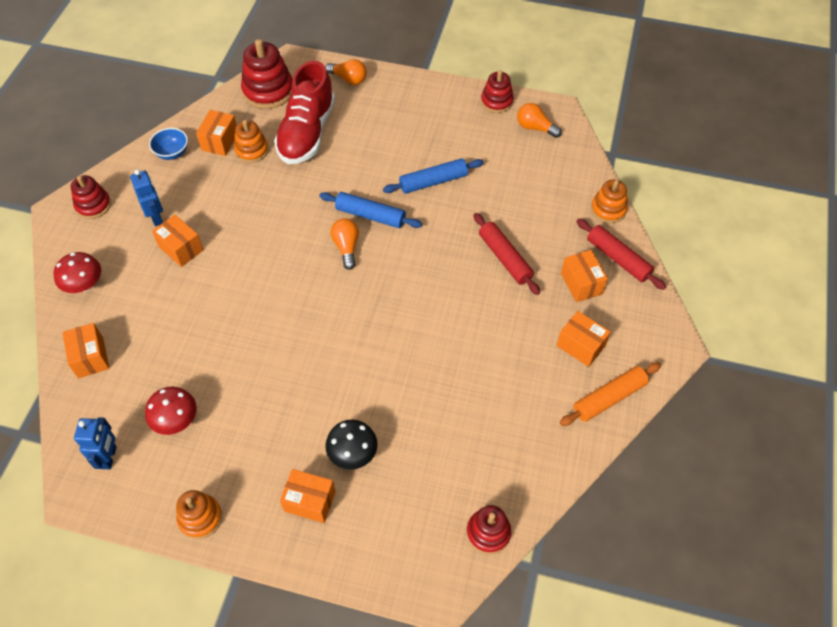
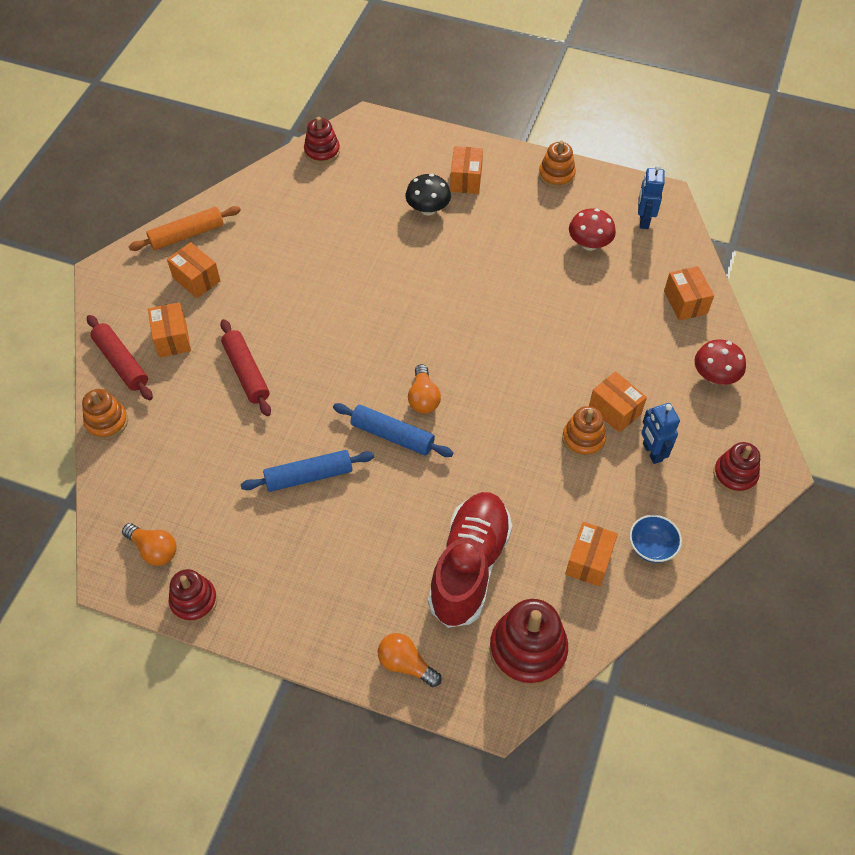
camera: 175 degrees left, 0 degrees up
orange stacking toy [234,120,269,163] -> orange stacking toy moved to [562,406,606,457]
orange box [280,469,336,523] -> orange box turned 75 degrees clockwise [450,146,483,194]

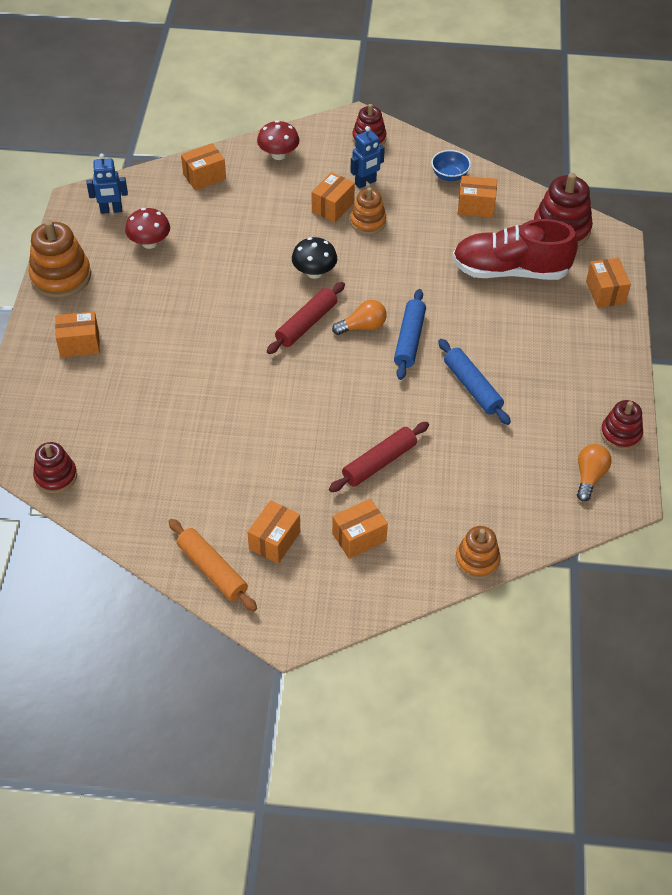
camera: 105 degrees left, 5 degrees down
red rolling pin [87,315,153,400] -> red rolling pin moved to [267,282,345,354]
orange light bulb [378,633,442,687] -> orange box [586,258,631,308]
black mushroom [406,174,451,216] -> black mushroom moved to [292,237,337,279]
orange stacking toy [539,141,576,188] -> orange stacking toy [28,220,91,298], size x1.61

